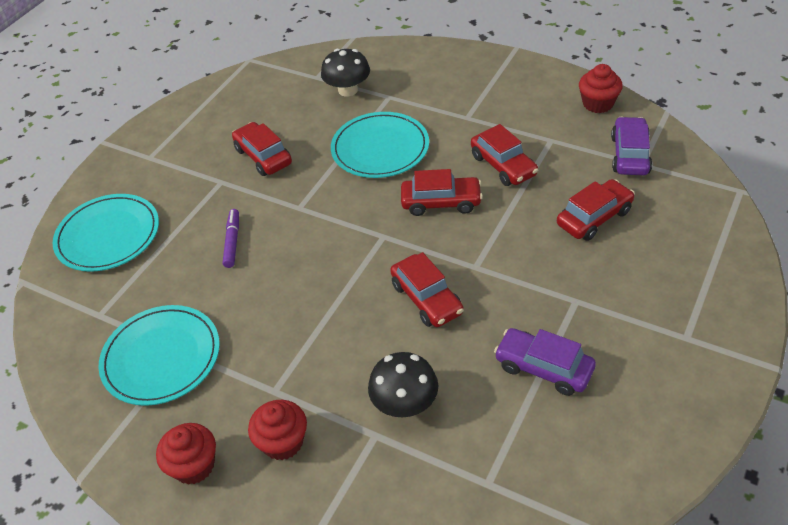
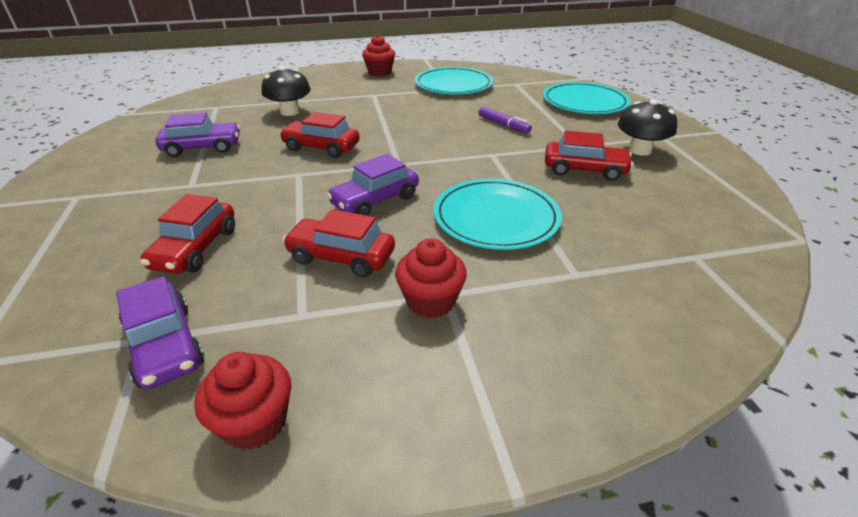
camera: 135 degrees right, 10 degrees down
red cupcake [248,400,307,460] -> red cupcake moved to [395,238,467,318]
black mushroom [321,48,370,97] -> black mushroom moved to [618,99,677,156]
red car [401,169,483,216] -> purple car [327,154,419,216]

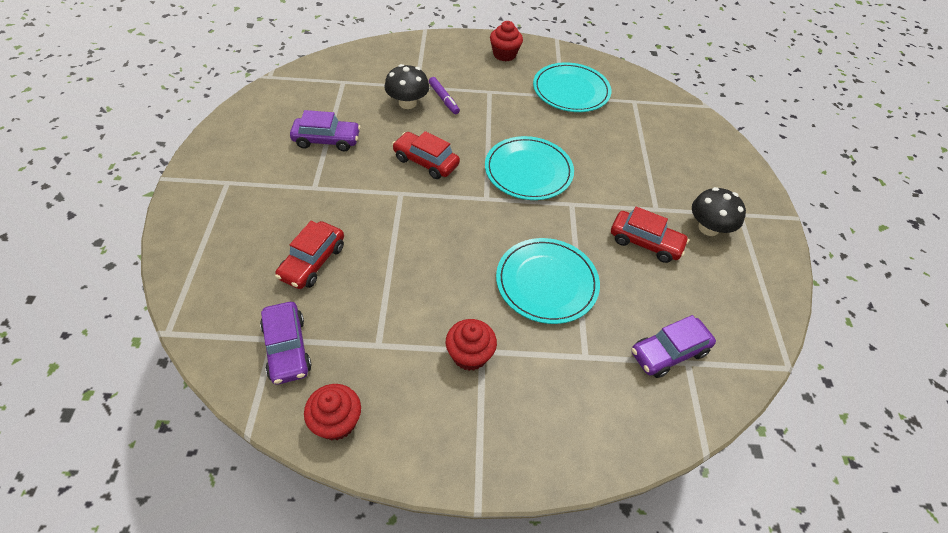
camera: 10 degrees right, 15 degrees up
red car [282,209,395,277] -> none
purple car [327,154,419,216] -> purple car moved to [631,315,716,378]
purple marker [478,107,532,134] -> purple marker moved to [429,77,460,114]
turquoise plate [543,82,630,114] -> turquoise plate moved to [485,136,574,200]

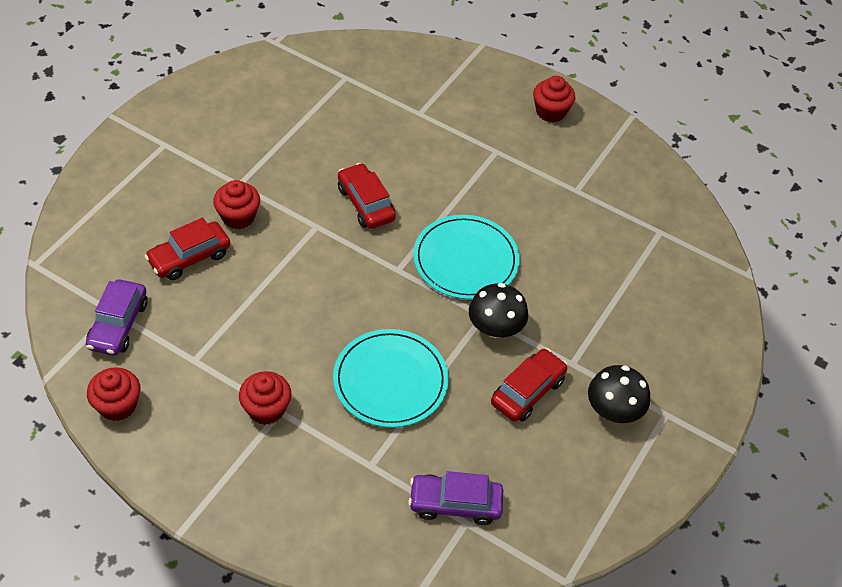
camera: 30 degrees right, 0 degrees up
purple car [290,110,361,151] -> none
black mushroom [385,64,429,109] -> black mushroom moved to [469,283,528,338]
purple marker [429,77,460,114] -> none
turquoise plate [533,62,611,112] -> none
red car [611,207,689,263] -> red car turned 105 degrees counterclockwise [491,348,568,421]
none -> red cupcake [213,180,260,229]

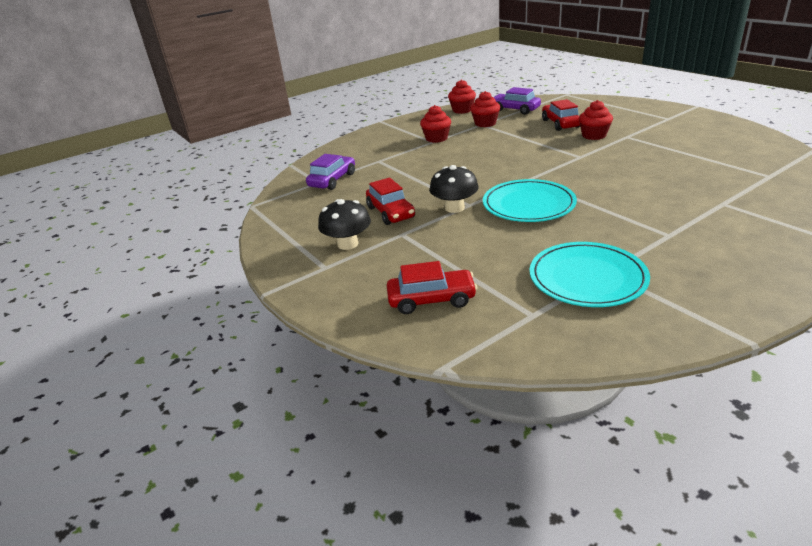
camera: 120 degrees right, 20 degrees down
turquoise plate [333,329,449,428] -> turquoise plate moved to [529,242,650,307]
red car [338,163,396,229] -> red car moved to [387,261,477,314]
red cupcake [533,76,575,123] -> red cupcake moved to [470,91,500,127]

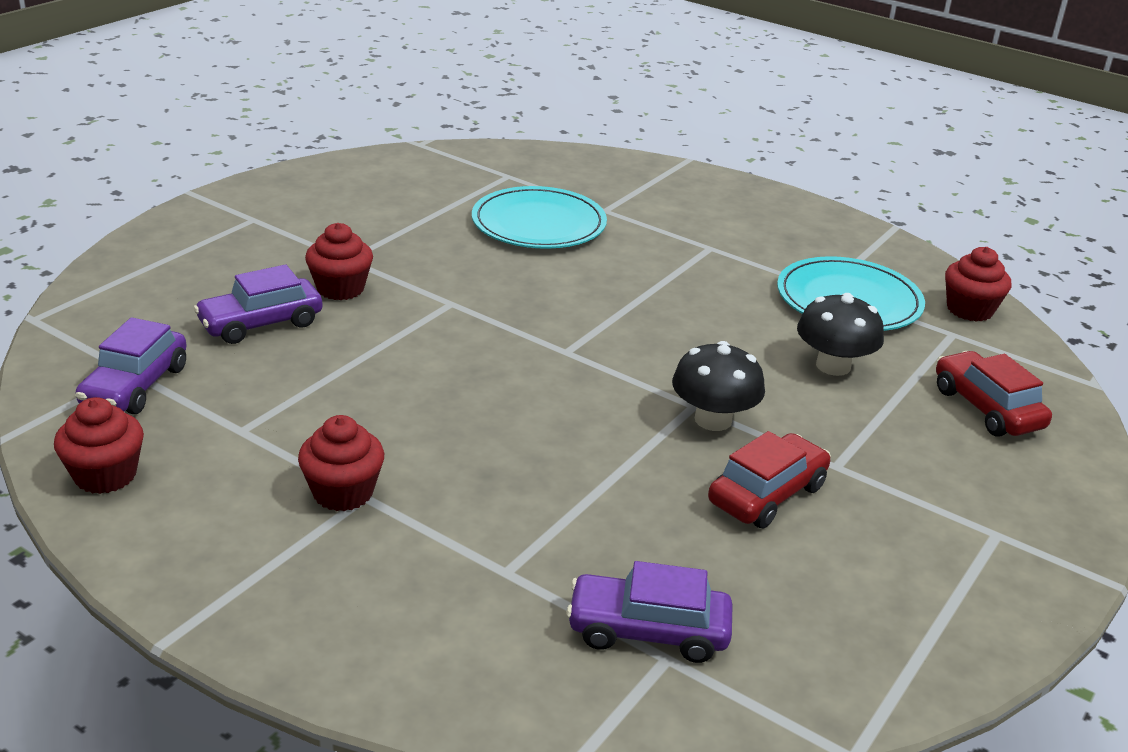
camera: 115 degrees left, 0 degrees up
black mushroom [318,199,371,250] -> black mushroom moved to [797,293,884,376]
red cupcake [470,91,500,127] -> red cupcake moved to [945,247,1011,322]
turquoise plate [483,179,577,222] -> turquoise plate moved to [472,186,607,249]
red car [542,99,580,131] -> purple car [194,264,323,344]

